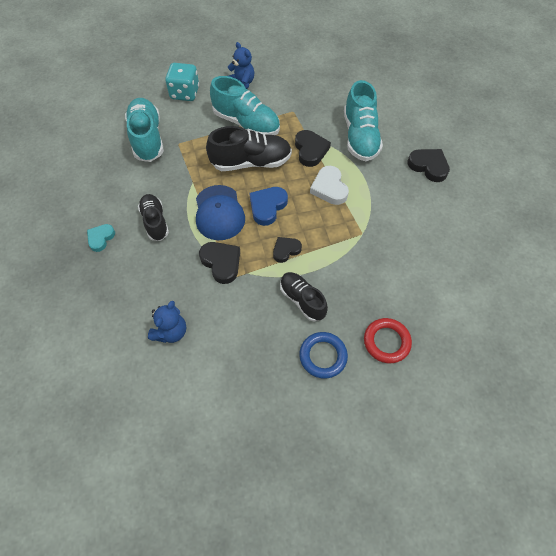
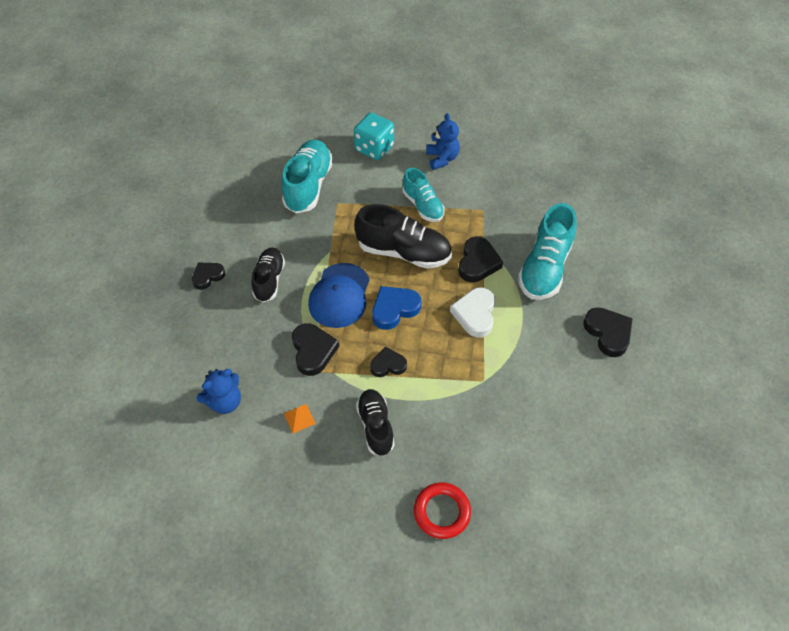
camera: 25 degrees right, 5 degrees down
turquoise heart [87,224,115,252] -> black heart [192,262,225,290]
turquoise shoe [210,76,280,135] -> turquoise shoe [402,168,444,222], size x0.64
blue ring [299,332,348,379] -> none
none -> orange pyramid [284,404,316,433]

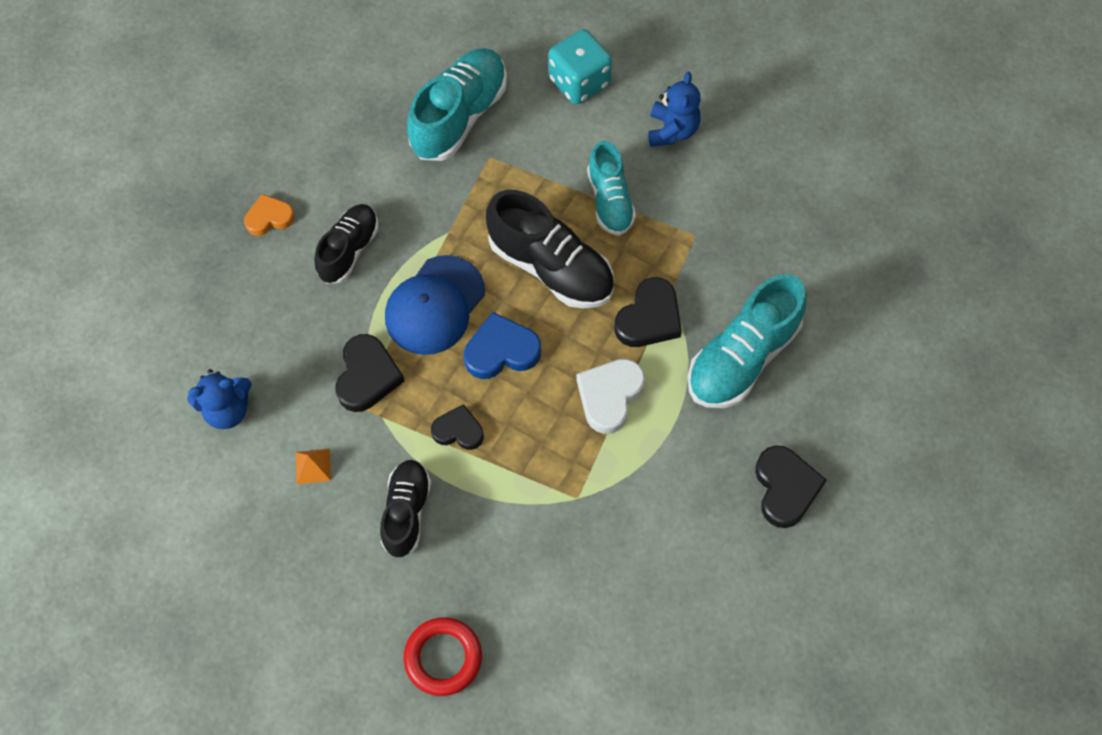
camera: 20 degrees right, 10 degrees up
black heart [192,262,225,290] -> orange heart [244,194,295,236]

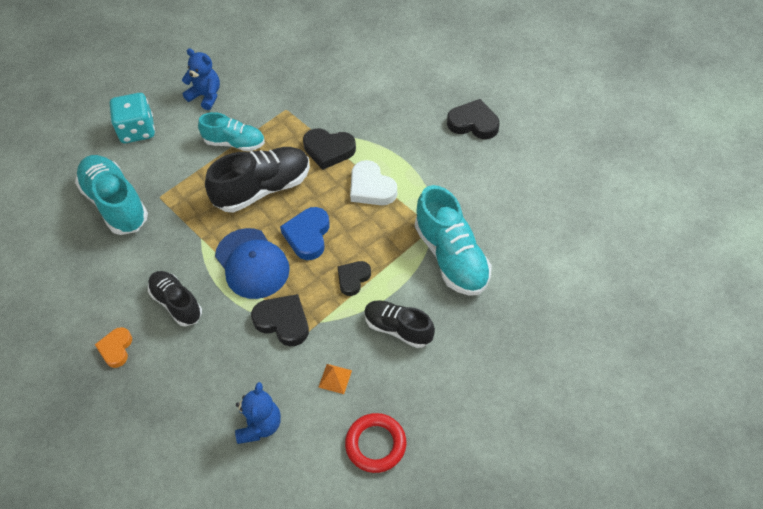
camera: 65 degrees left, 10 degrees down
red ring [404,617,482,696] -> red ring moved to [345,413,406,473]
black heart [614,277,682,347] -> black heart turned 135 degrees clockwise [303,128,356,170]
turquoise shoe [688,274,807,408] -> turquoise shoe moved to [415,185,492,296]

